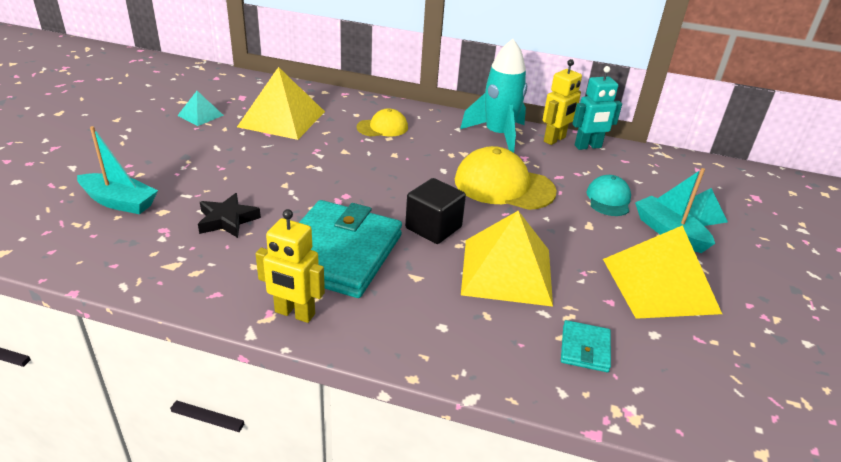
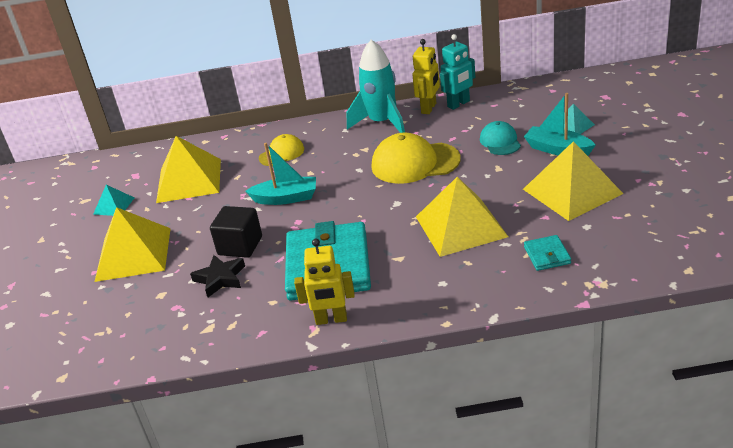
camera: 15 degrees left, 0 degrees up
turquoise boat [77,126,158,214] -> turquoise boat moved to [245,143,316,205]
black cube [405,178,466,244] -> black cube moved to [210,206,262,258]
none -> yellow pyramid [95,207,171,282]

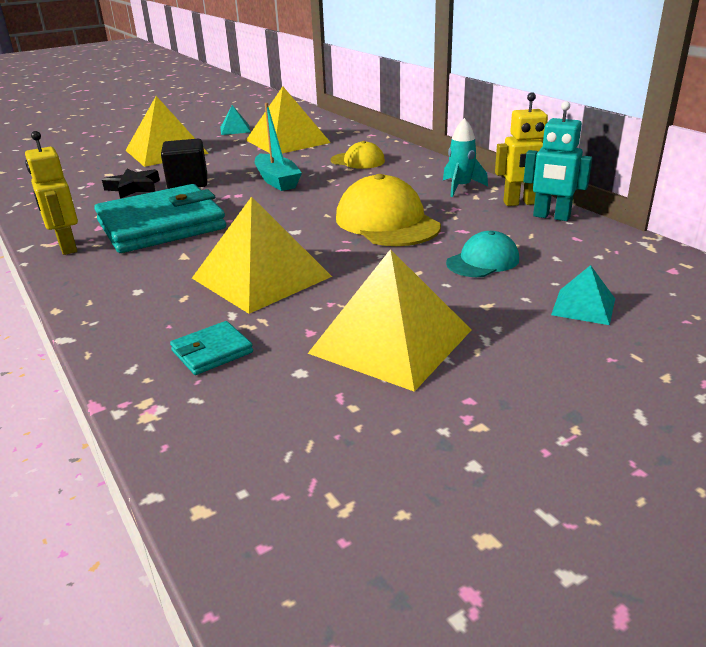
camera: 60 degrees right, 5 degrees down
turquoise rocket [347,39,405,133] -> turquoise rocket [443,118,488,197], size x0.57
turquoise boat [524,93,595,156] -> none

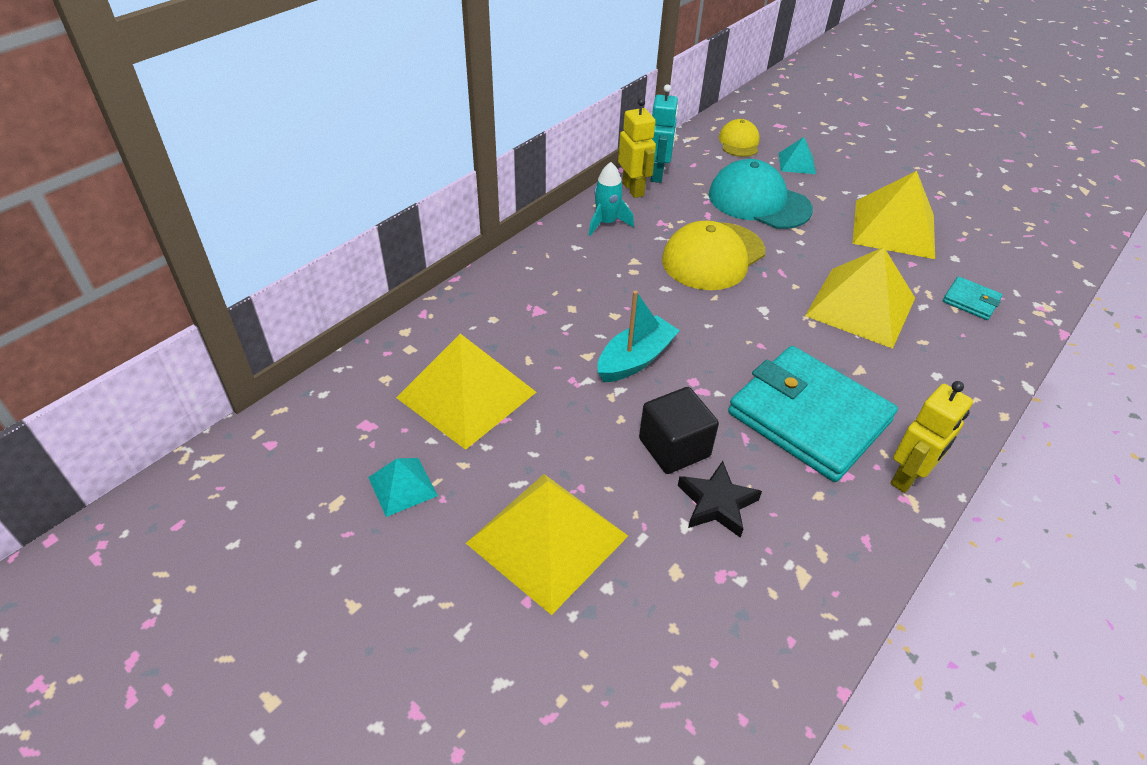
camera: 110 degrees left, 15 degrees up
yellow cap [331,141,385,169] -> yellow cap moved to [719,119,760,157]
turquoise cap [446,231,519,277] -> turquoise cap [709,159,813,229], size x1.75

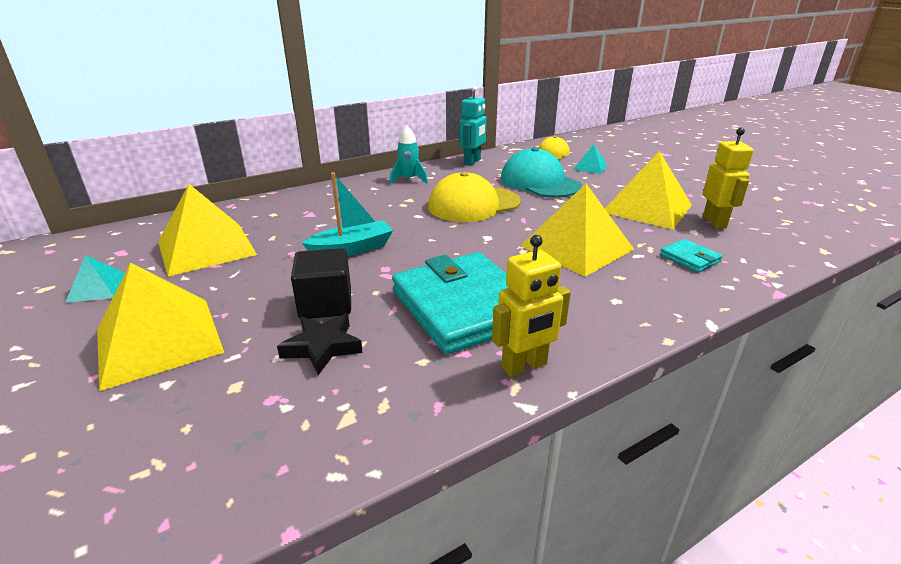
camera: 20 degrees right, 15 degrees down
yellow robot [618,98,656,198] -> yellow robot moved to [703,128,753,229]

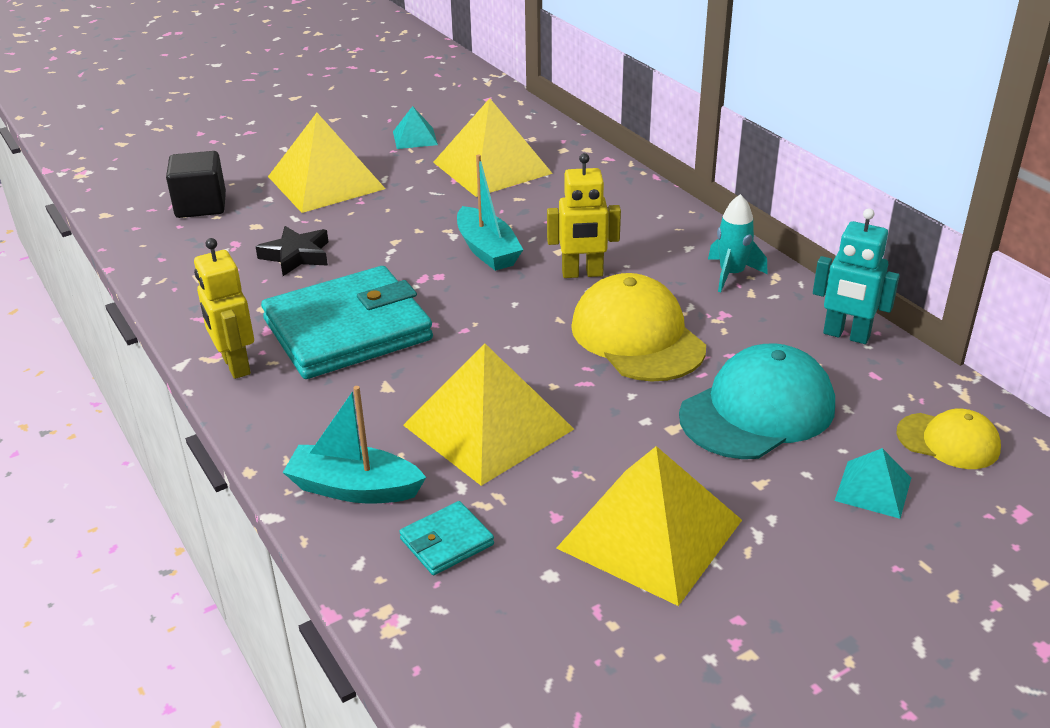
camera: 90 degrees right, 5 degrees up
black cube [291,248,351,319] -> black cube moved to [166,151,226,218]
yellow robot [703,128,753,229] -> yellow robot moved to [547,153,621,278]
none -> turquoise boat [283,386,426,503]

